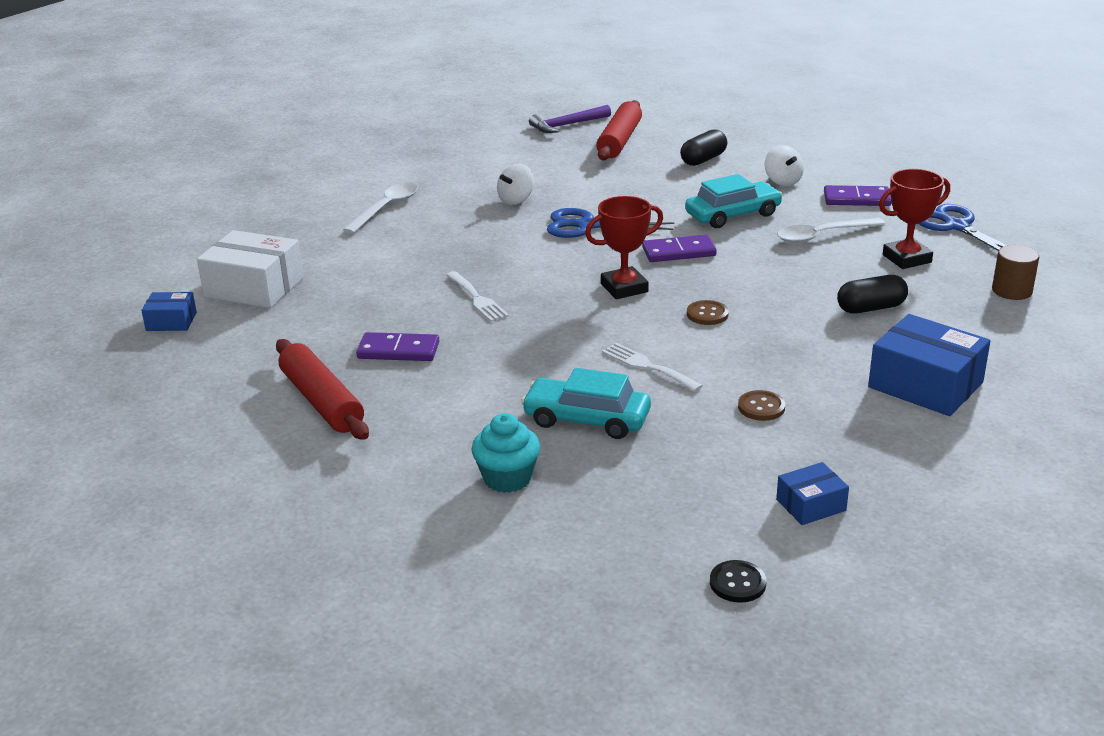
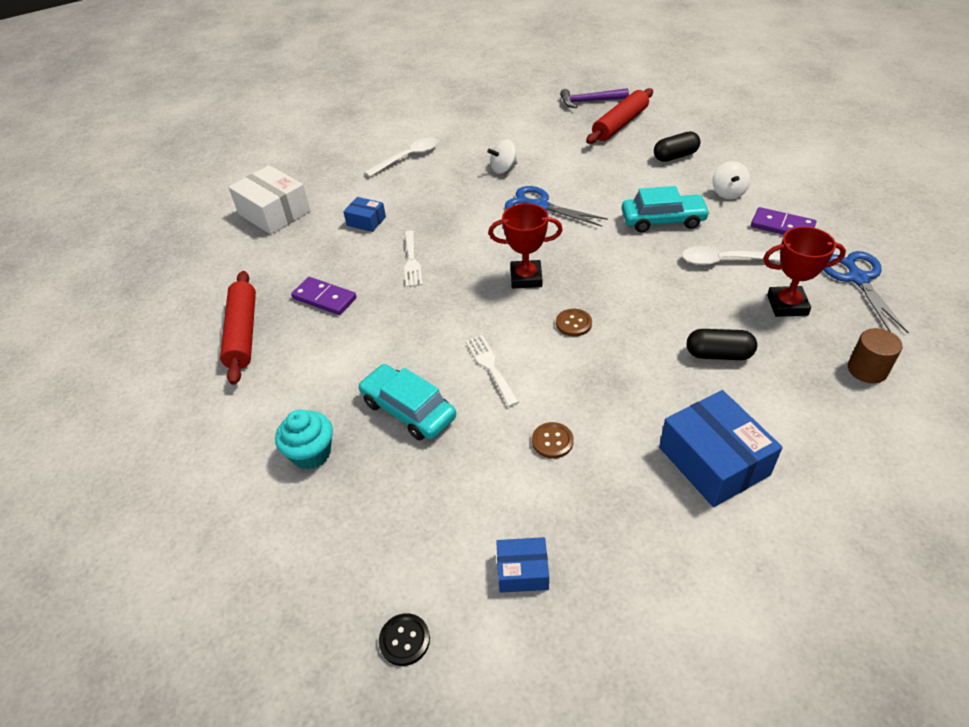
camera: 25 degrees right, 15 degrees up
blue box [141,292,197,331] -> blue box moved to [343,197,386,232]
purple domino [642,235,717,262] -> none

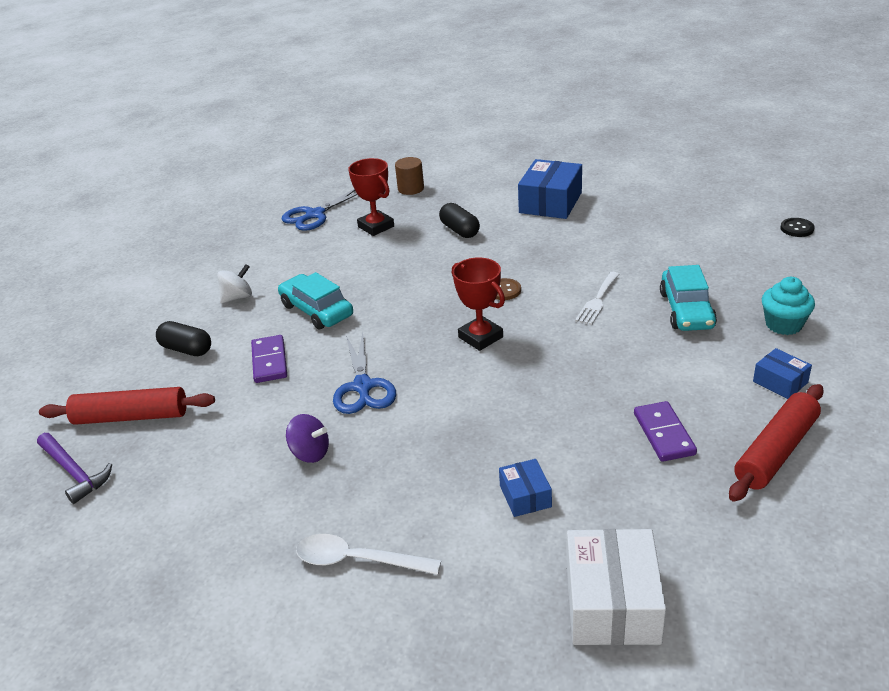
camera: 130 degrees left, 10 degrees down
white fork [404,230,423,287] -> none
white spinning top [487,140,518,174] -> purple spinning top [286,414,329,463]
blue box [496,537,549,593] -> blue box moved to [753,348,812,399]
brown button [532,422,574,459] -> none
white spoon [682,246,780,265] -> none
purple domino [751,207,816,235] -> purple domino moved to [251,335,287,383]

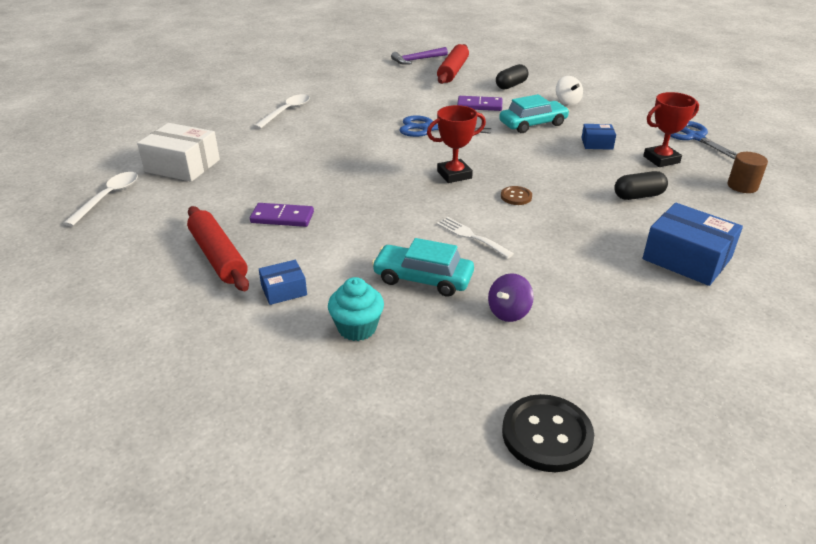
camera: 105 degrees right, 0 degrees up
purple spinning top [286,414,329,463] -> purple spinning top moved to [488,273,534,322]
blue box [499,459,552,517] -> blue box moved to [581,124,616,150]
black button [780,218,815,237] -> black button [502,394,594,472], size x1.86
none -> white spoon [63,172,138,226]

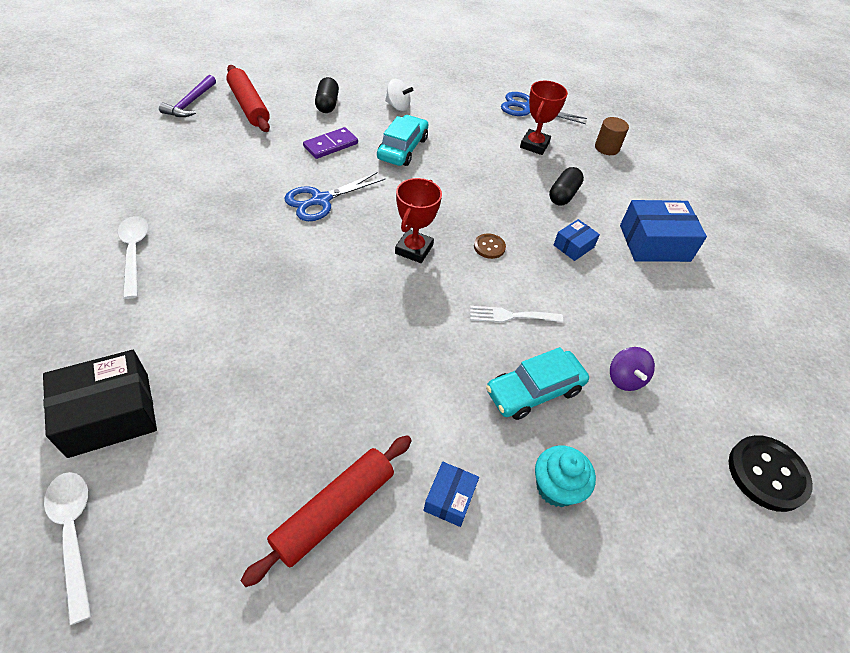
camera: 50 degrees left, 15 degrees up
white box [137,123,220,182] -> black box [43,350,157,458]
red rolling pin [187,206,249,291] -> red rolling pin turned 60 degrees counterclockwise [240,435,412,587]
purple domino [250,203,314,227] -> none
blue box [581,124,616,150] -> blue box moved to [554,219,600,261]

